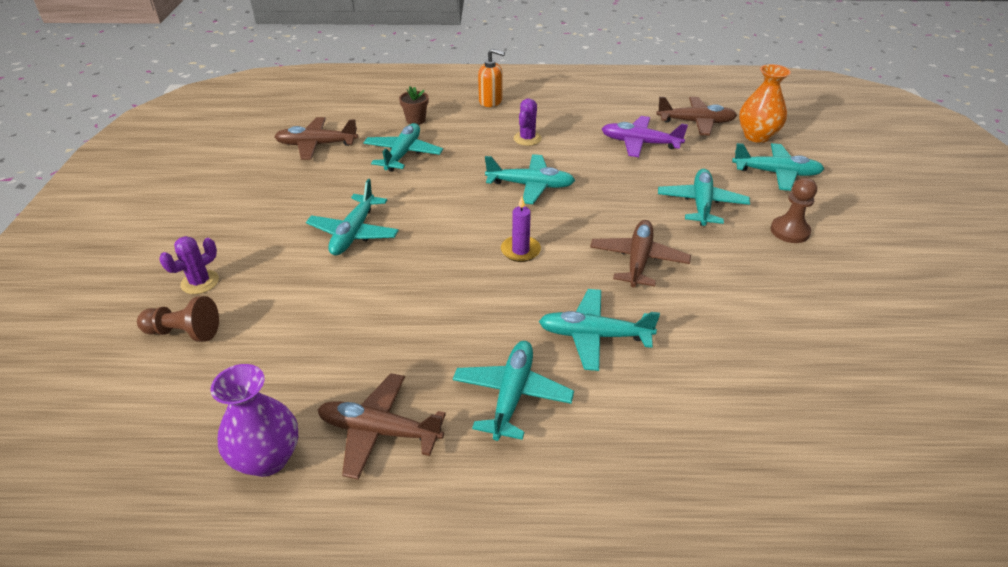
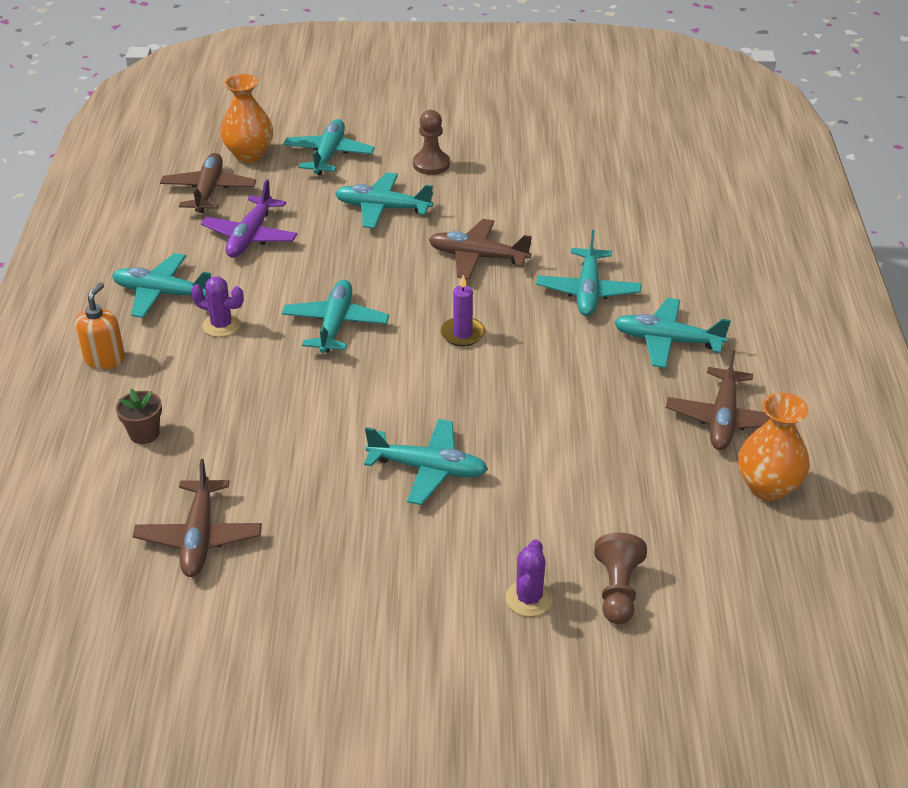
camera: 90 degrees left, 0 degrees up
purple cactus [159,236,219,294] -> purple cactus turned 60 degrees clockwise [506,539,553,617]
purple vase [210,364,298,477] -> orange vase [738,393,810,501]
turquoise plane [363,123,443,172] -> turquoise plane moved to [112,253,212,318]

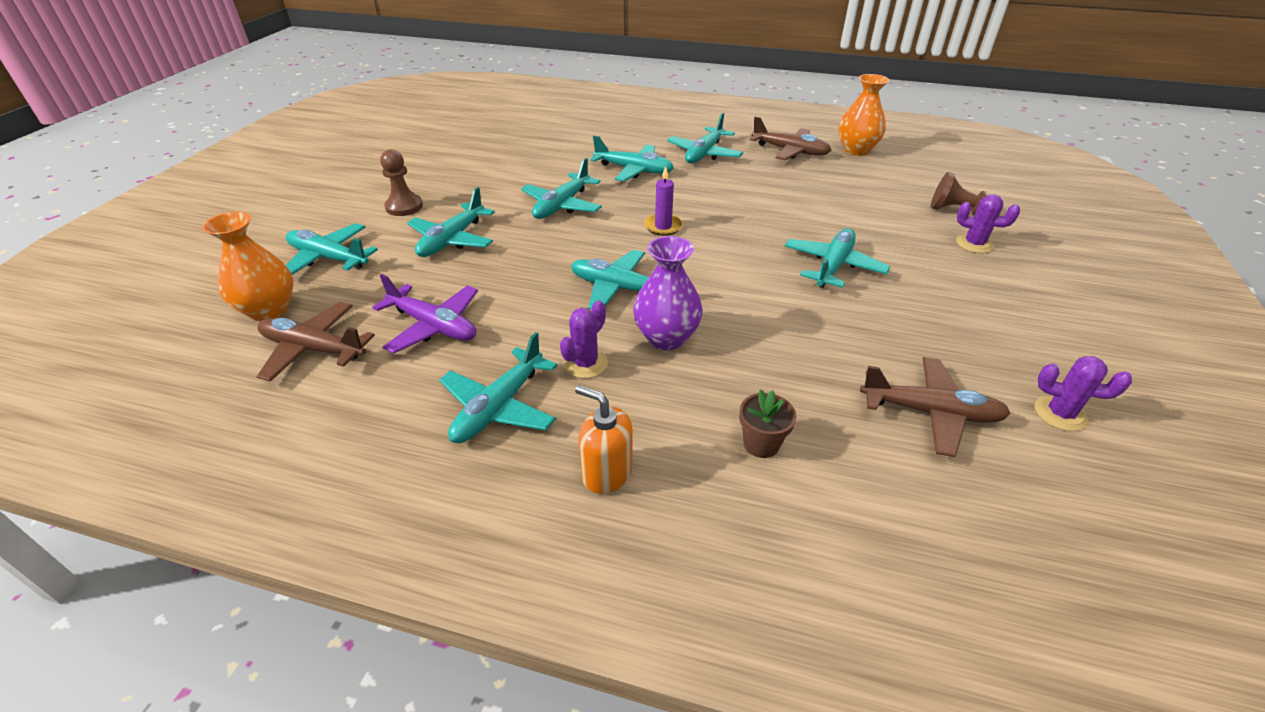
camera: 75 degrees left, 0 degrees up
brown plane [429,219,532,279] -> turquoise plane [521,158,602,219]
none -> purple vase [633,236,703,350]
none -> purple cactus [1034,356,1132,431]

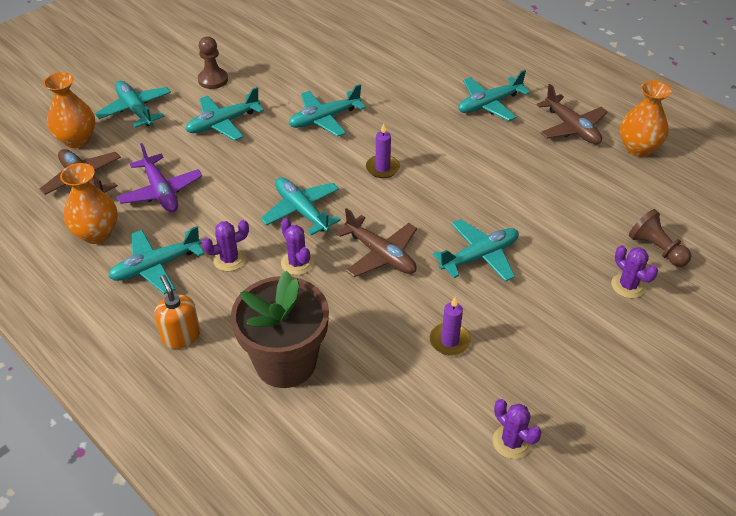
camera: 30 degrees right, 5 degrees up
turquoise plane [590,136,674,182] -> none
purple vase [633,236,703,350] -> purple cactus [281,218,314,275]
brown flower pot [739,389,796,458] -> brown flower pot [231,271,329,388], size x2.36
brown plane [860,357,1011,457] -> brown plane moved to [336,208,417,277]
none -> orange vase [60,163,118,244]
none -> purple candle [430,297,471,356]

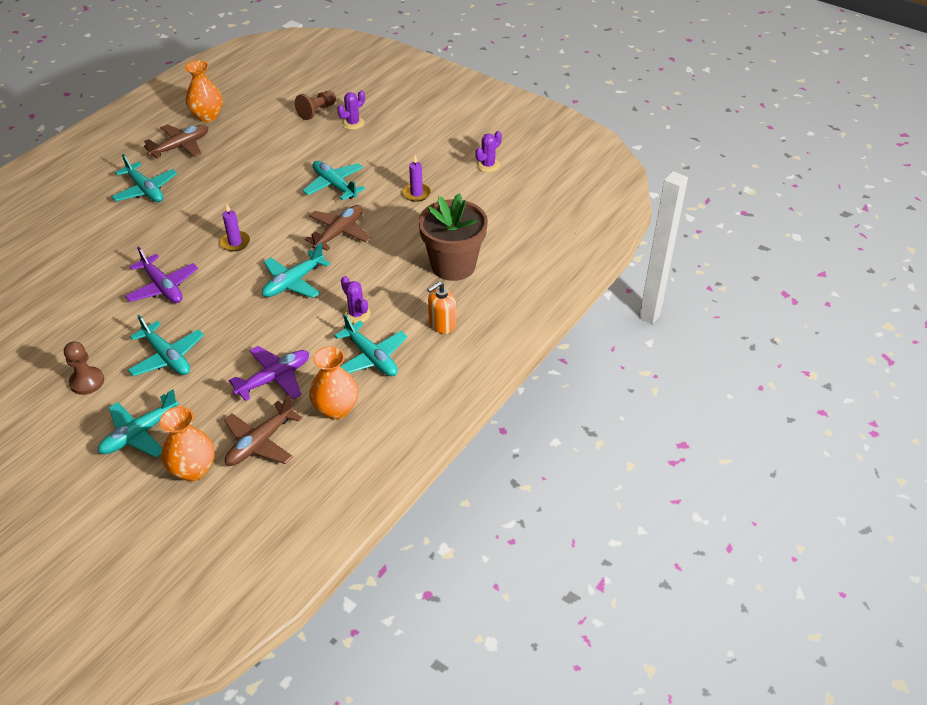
camera: 100 degrees left, 0 degrees up
purple cactus [281,218,314,275] -> none
turquoise plane [289,84,366,137] -> purple plane [125,246,198,303]

